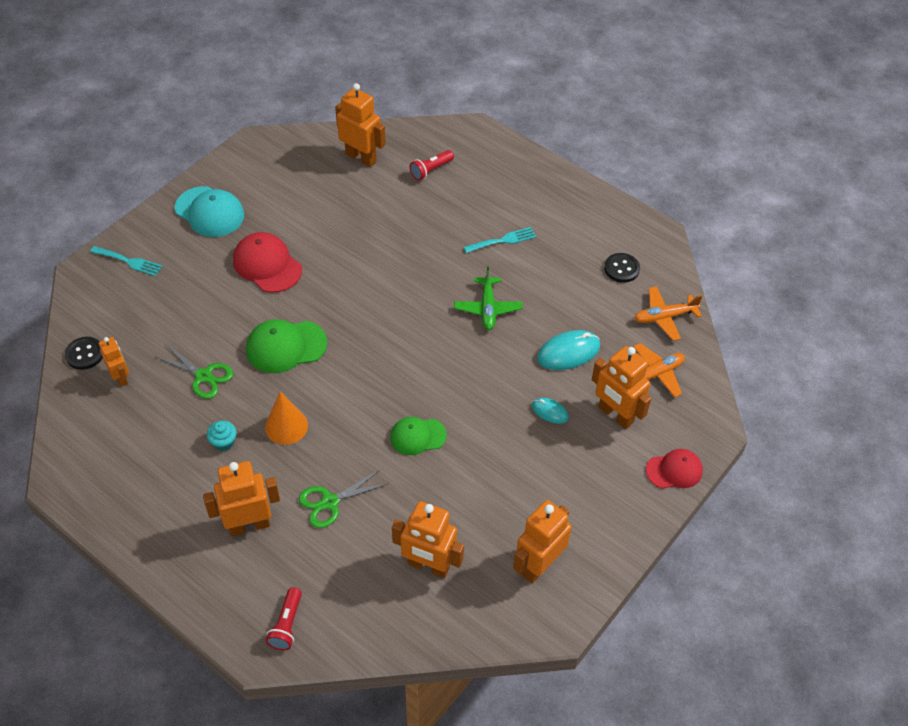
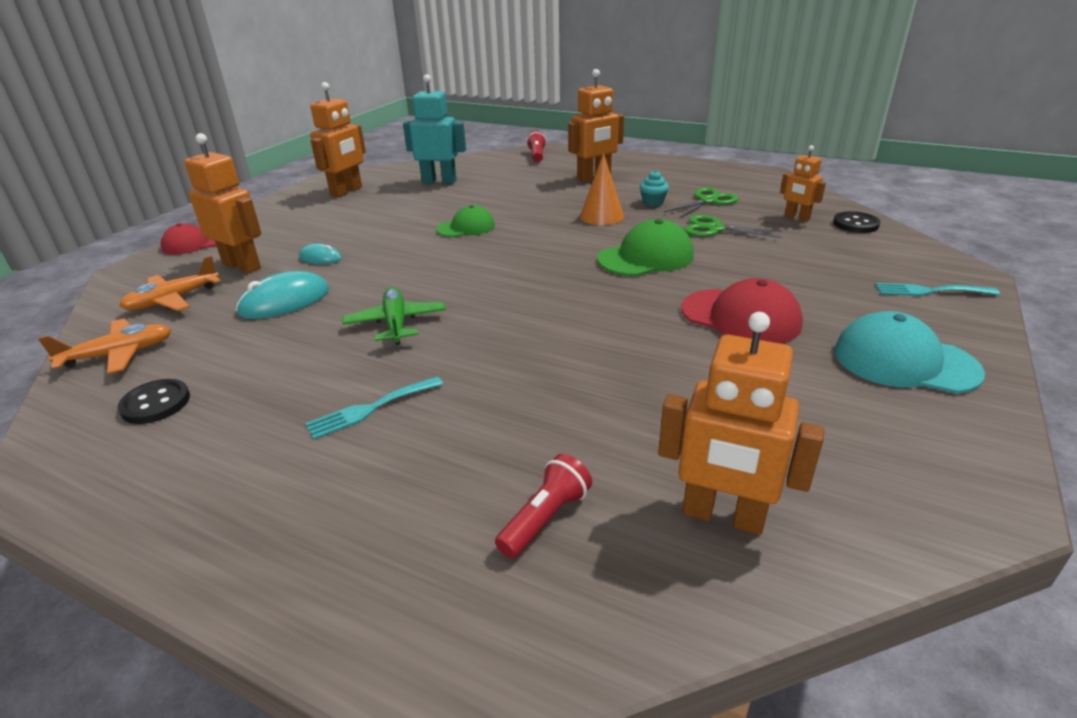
camera: 170 degrees right, 20 degrees down
green scissors [299,469,389,528] -> green scissors moved to [664,188,739,218]
orange robot [392,501,464,578] -> turquoise robot [403,74,466,184]

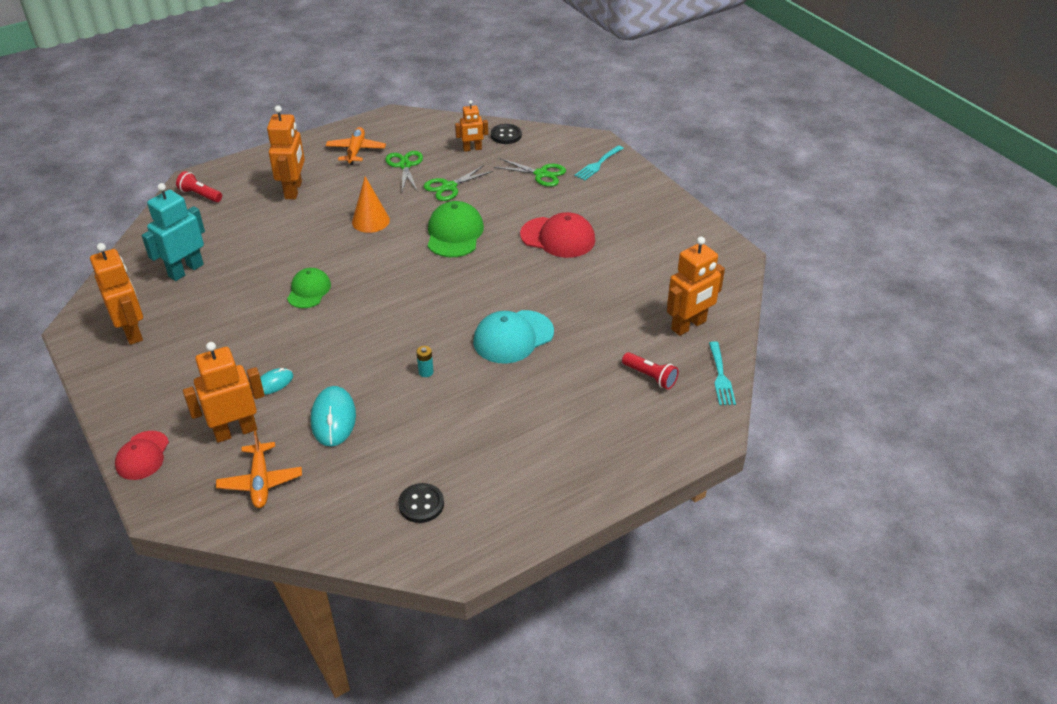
camera: 60 degrees left, 10 degrees up
orange plane [38,319,171,374] -> orange plane moved to [326,127,386,165]
turquoise fork [306,376,443,440] -> turquoise fork moved to [709,341,736,405]
green plane [342,287,446,345] -> turquoise battery [416,346,434,377]
red flashlight [495,454,592,558] -> red flashlight turned 150 degrees clockwise [622,352,679,389]
turquoise cupcake [640,170,669,206] -> none
red cap [681,278,803,344] -> red cap turned 45 degrees clockwise [520,212,595,258]
turquoise cap [834,311,985,394] -> turquoise cap moved to [473,310,554,364]
none -> green scissors [494,158,566,187]

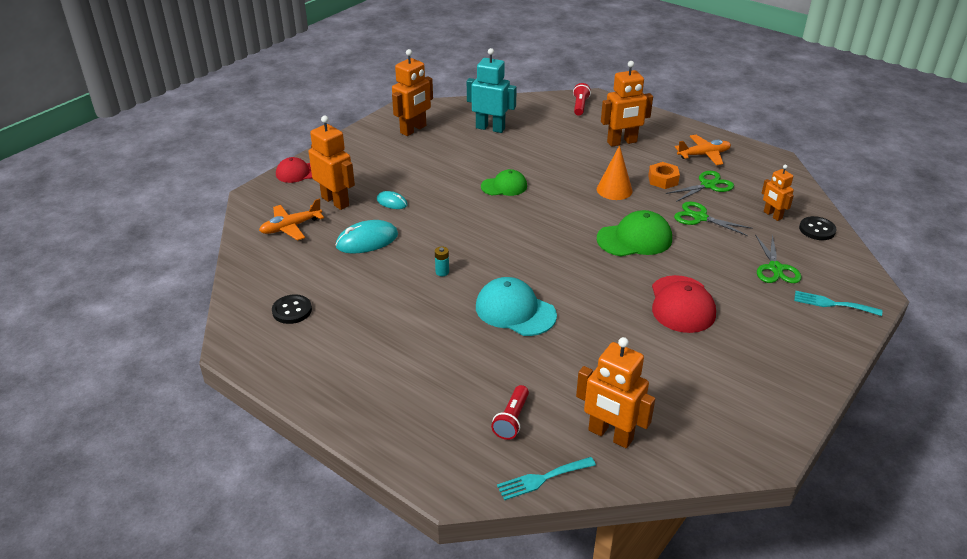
camera: 70 degrees right, 5 degrees down
none -> orange nut [648,162,680,189]

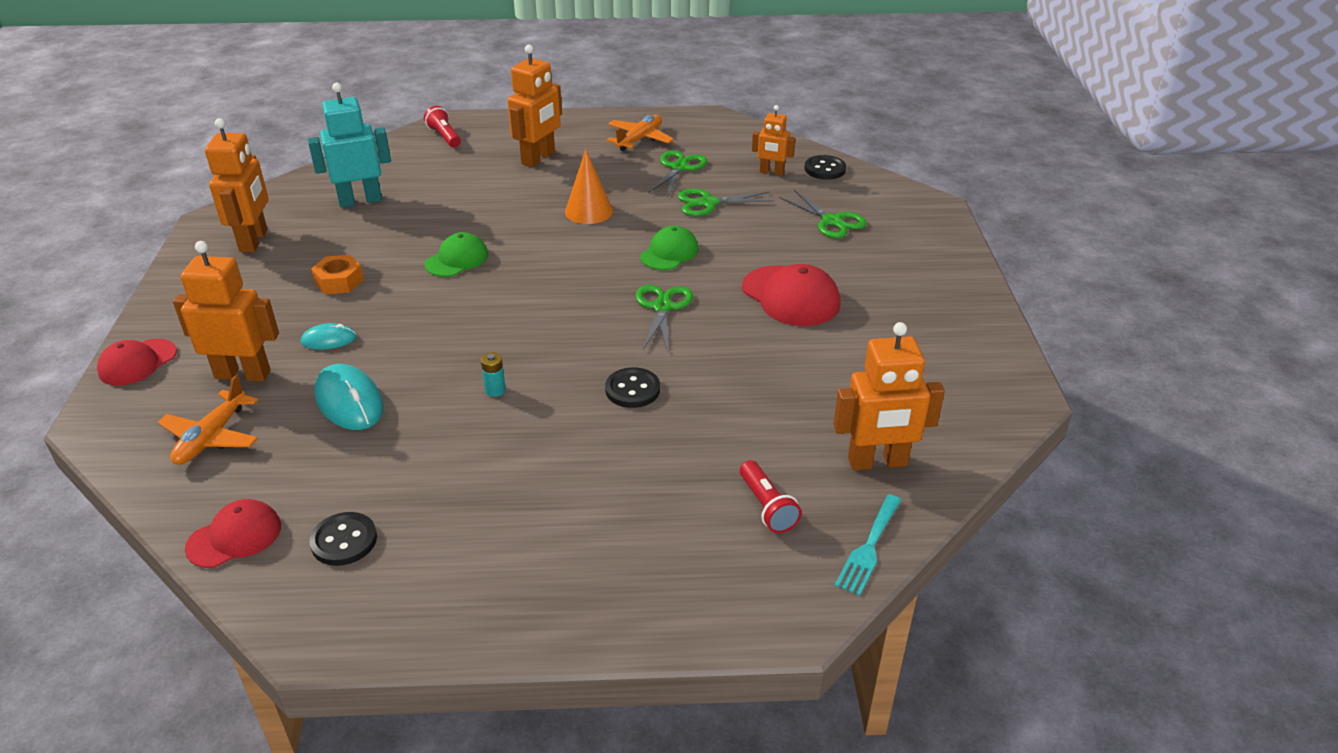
camera: 40 degrees left, 0 degrees up
turquoise mouse [336,220,398,253] -> turquoise mouse turned 60 degrees counterclockwise [314,364,383,430]
turquoise cap [476,277,557,336] -> black button [605,367,660,408]
green cap [597,210,672,256] -> green cap [640,226,699,270], size x0.66
orange nut [648,162,680,189] -> orange nut moved to [311,255,364,294]
turquoise fork [794,291,882,316] -> none
none -> red cap [185,499,281,568]
none -> green scissors [635,285,693,352]

